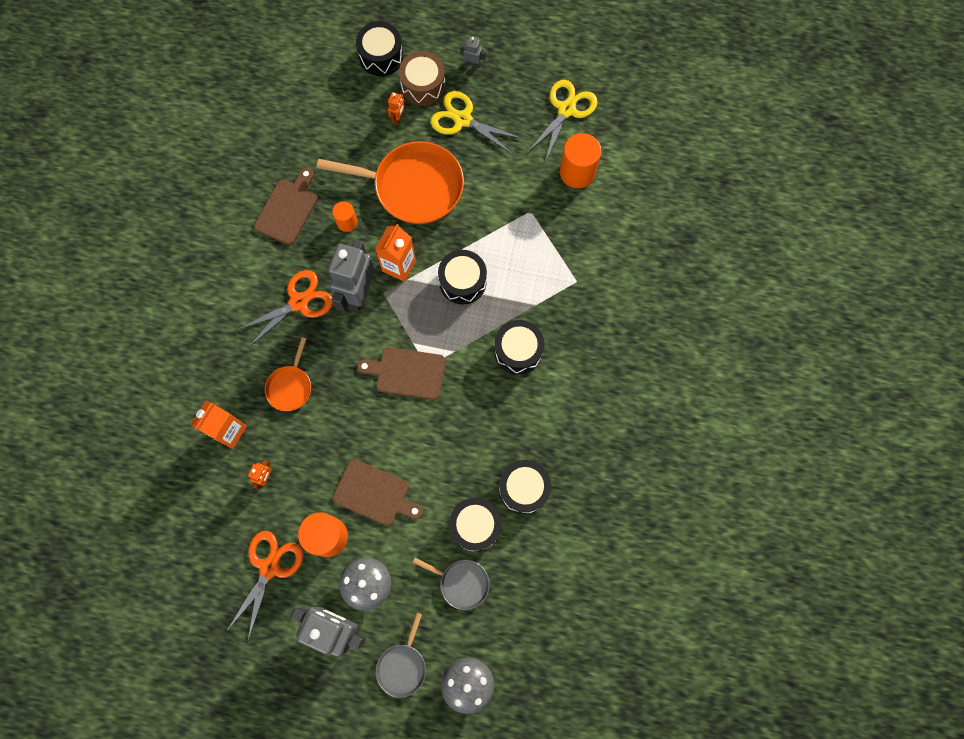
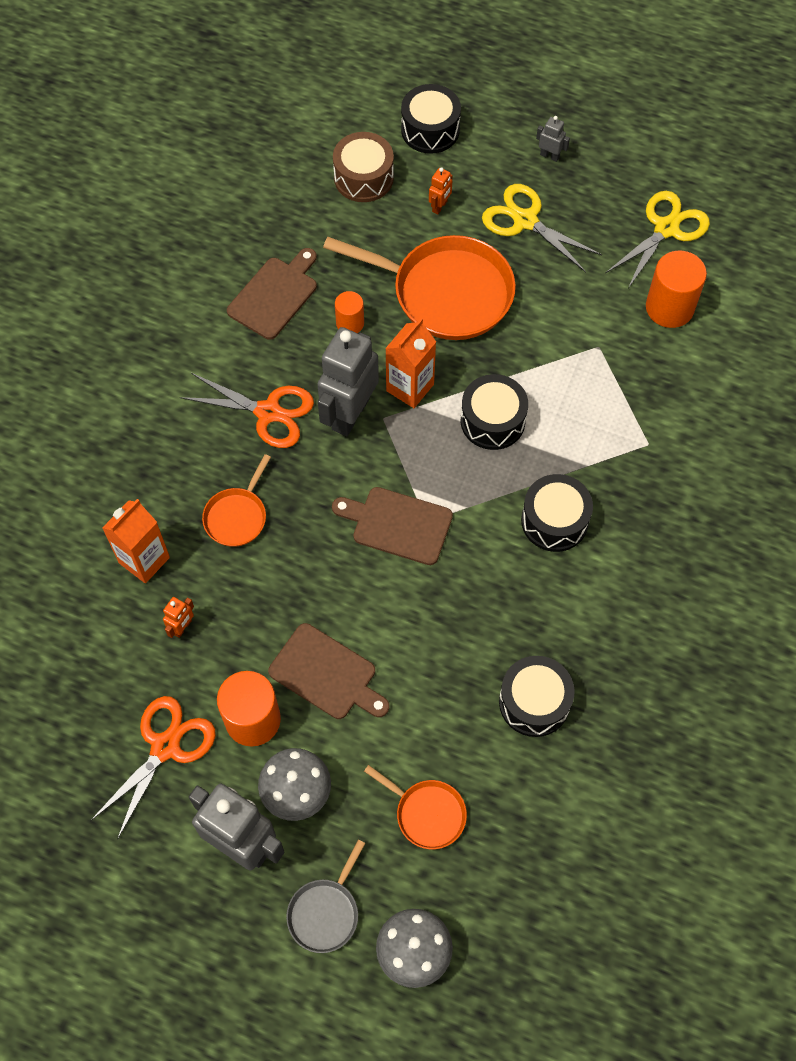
camera: 10 degrees right, 10 degrees down
orange scissors [237,270,333,348] -> orange scissors turned 45 degrees clockwise [180,373,314,448]
brown drum [399,51,446,106] -> brown drum moved to [333,132,394,202]
grey pan [413,558,490,610] -> orange pan [364,765,467,849]
black drum [449,498,501,552] -> none

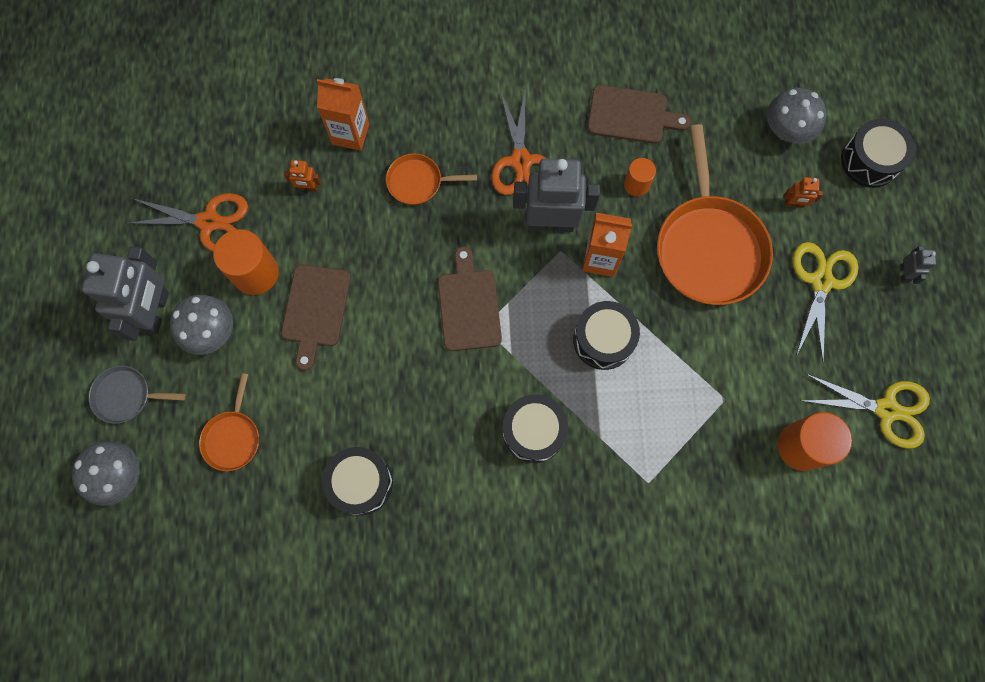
camera: 65 degrees right, 10 degrees up
brown drum [333,132,394,202] -> grey mushroom [767,88,827,144]

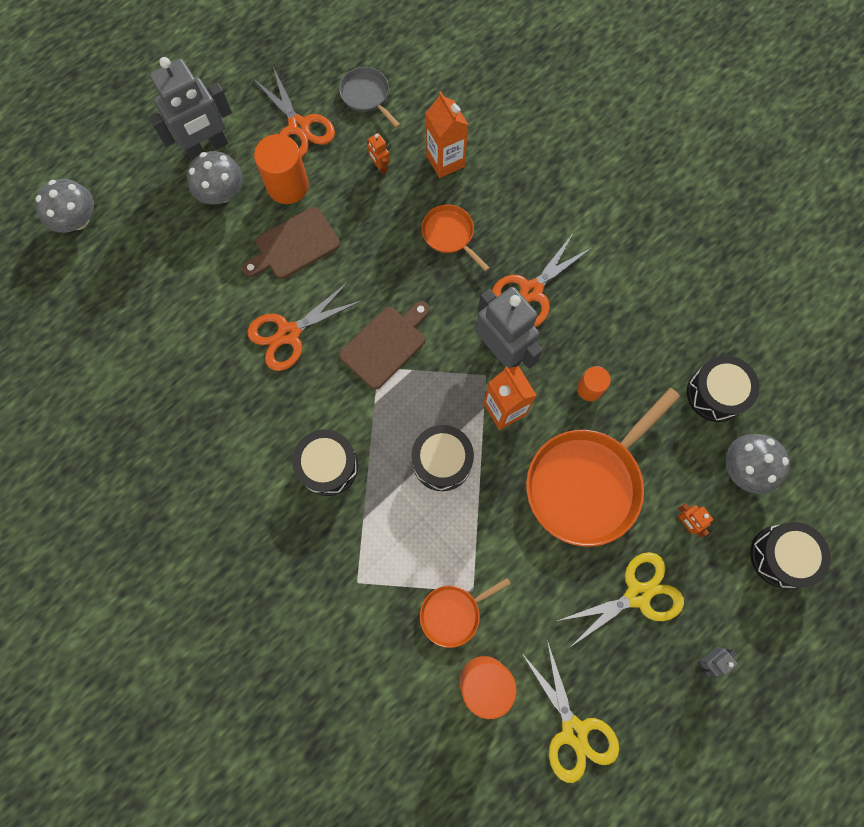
camera: 50 degrees right, 0 degrees up
grey pan [88,365,186,424] -> grey pan moved to [339,67,400,128]
orange pan [199,373,259,471] -> orange pan moved to [420,578,511,648]
black drum [322,447,393,515] -> black drum moved to [687,356,759,422]
brown cutting board [587,85,691,144] -> none
none -> orange scissors [248,281,361,371]

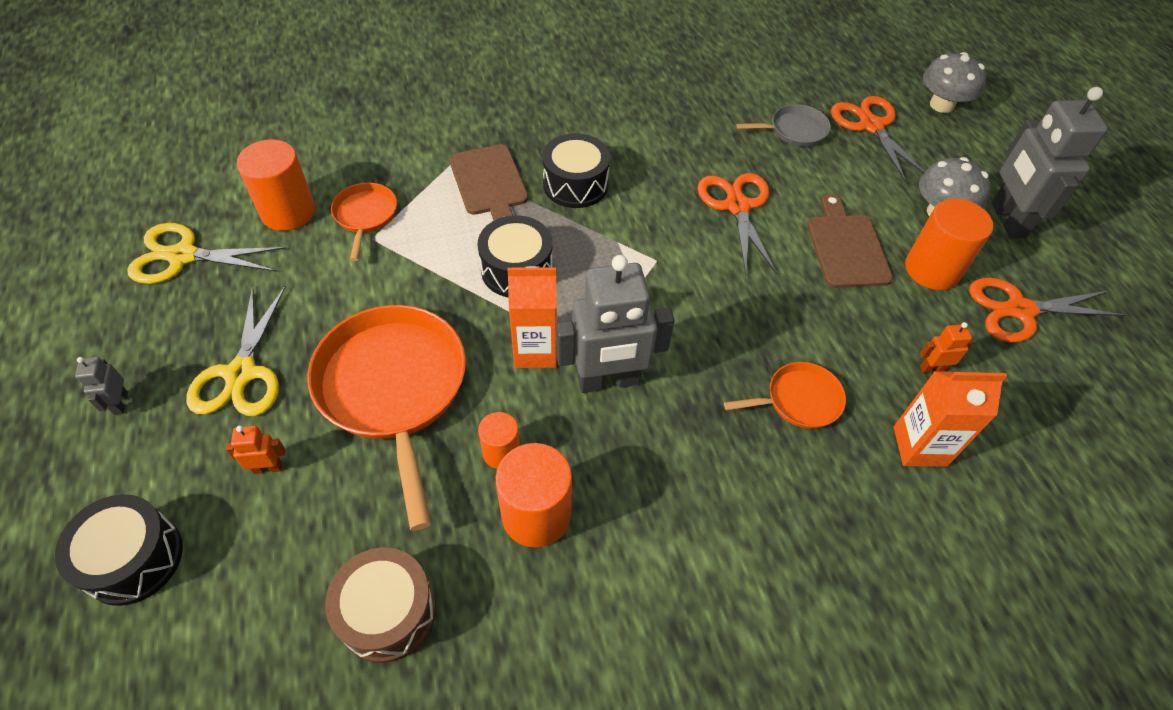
camera: 115 degrees right, 20 degrees down
grey pan [339,67,400,128] -> grey pan moved to [737,104,831,147]
brown cutting board [339,301,430,390] -> brown cutting board moved to [449,144,528,220]
orange scissors [492,232,593,327] -> orange scissors moved to [831,96,925,183]
black drum [687,356,759,422] -> brown drum [325,548,436,663]
grey mushroom [726,434,790,494] -> none
none -> orange cylinder [496,443,572,547]

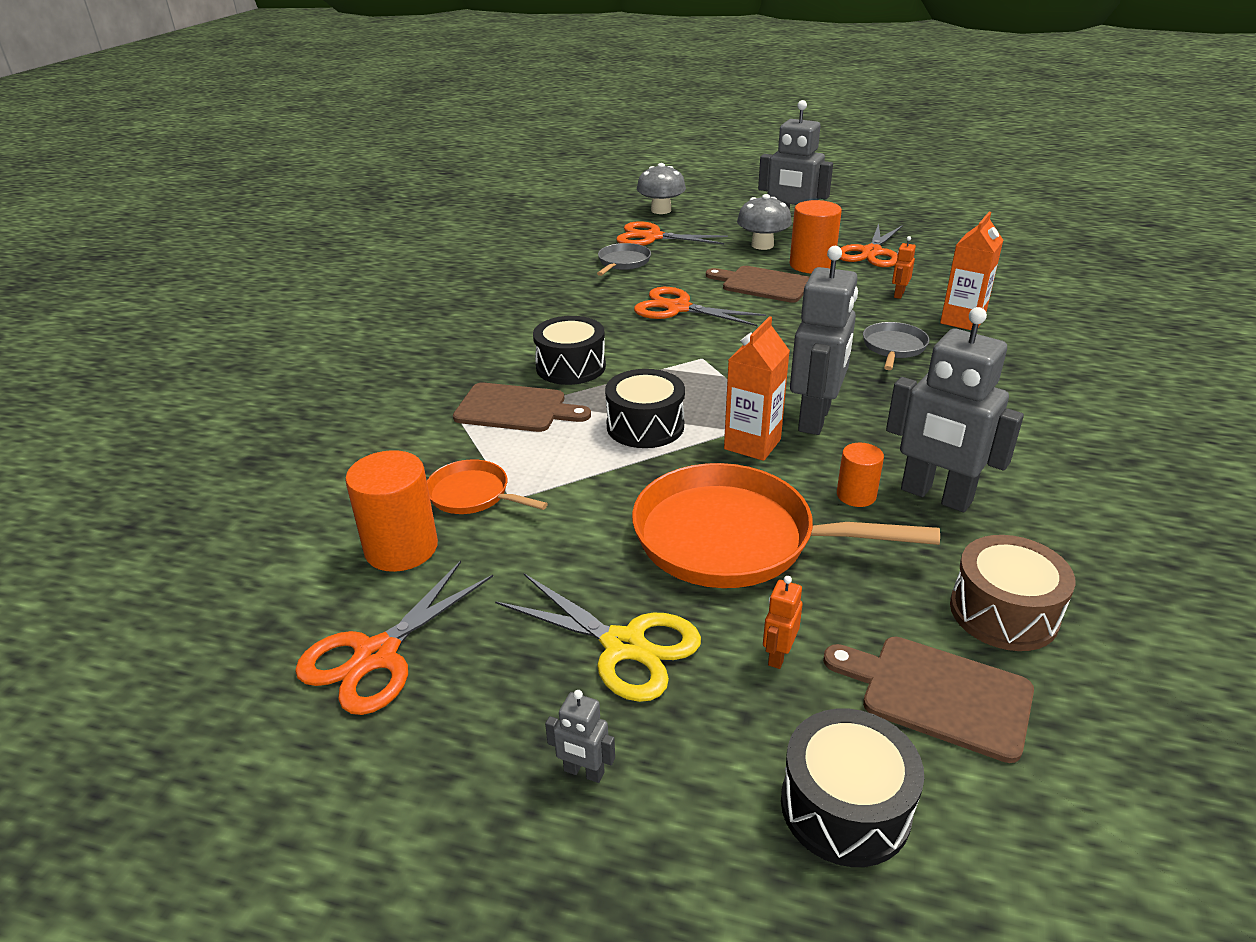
camera: 55 degrees left, 20 degrees down
yellow scissors [127,223,286,284] -> orange scissors [295,561,493,715]
orange cylinder [496,443,572,547] -> grey robot [886,307,1024,512]
orange pan [724,362,846,429] -> grey pan [863,322,929,370]
none -> brown cutting board [823,637,1034,763]

